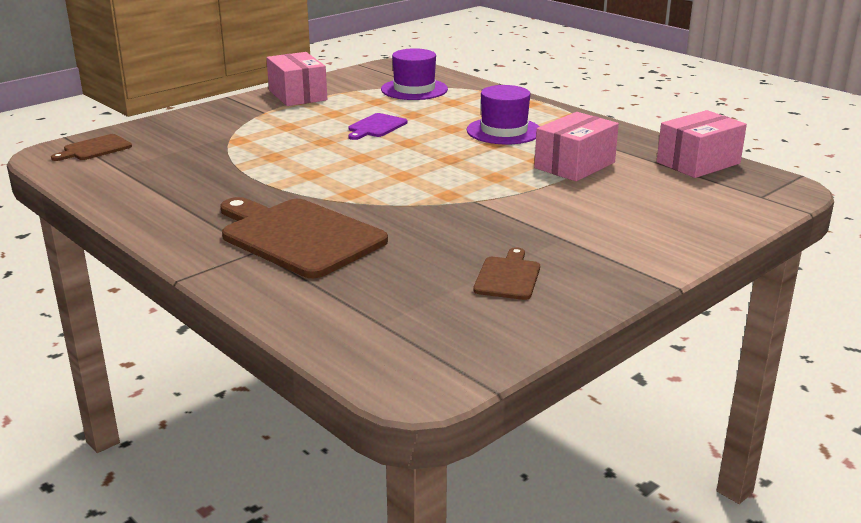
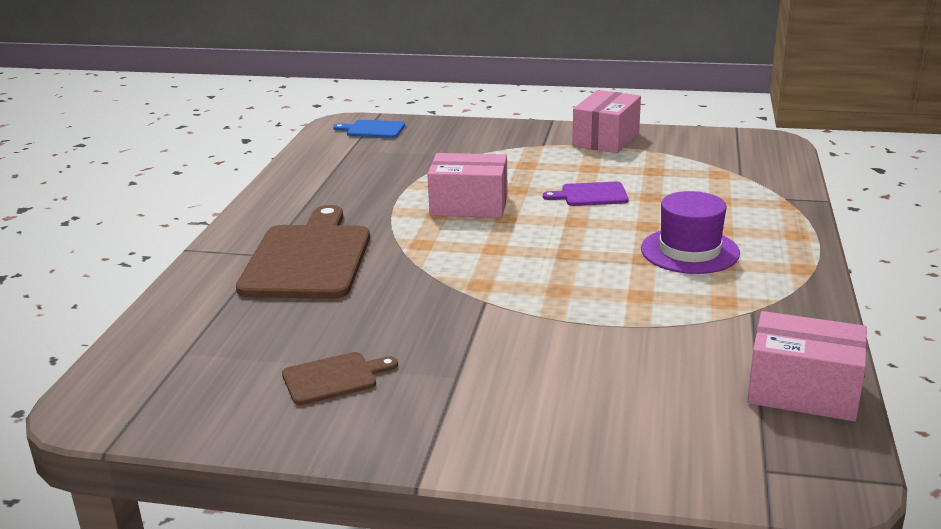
camera: 55 degrees right, 0 degrees up
brown cutting board [51,134,132,161] -> blue cutting board [333,120,405,138]
purple hat [381,48,448,100] -> none
pink box [534,112,619,181] -> pink box moved to [427,153,508,218]

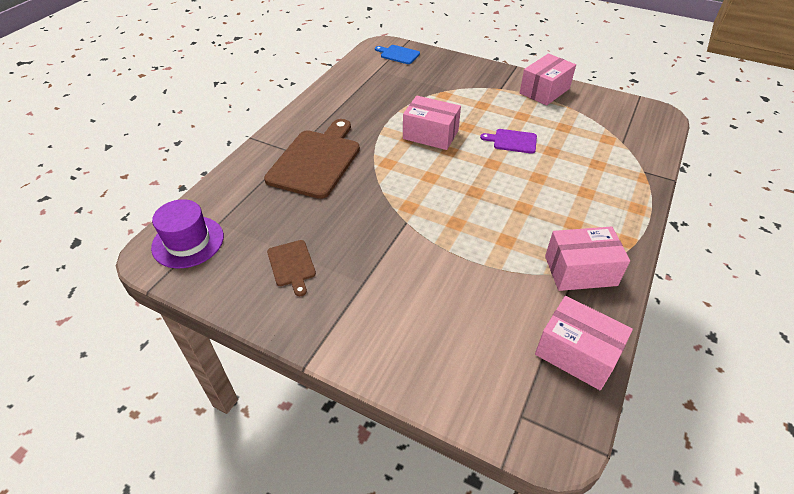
camera: 15 degrees right, 20 degrees up
brown cutting board [282,352,398,405] -> brown cutting board turned 75 degrees clockwise [267,240,316,296]
purple hat [641,191,740,274] -> purple hat moved to [151,199,224,268]
none -> pink box [545,227,630,291]

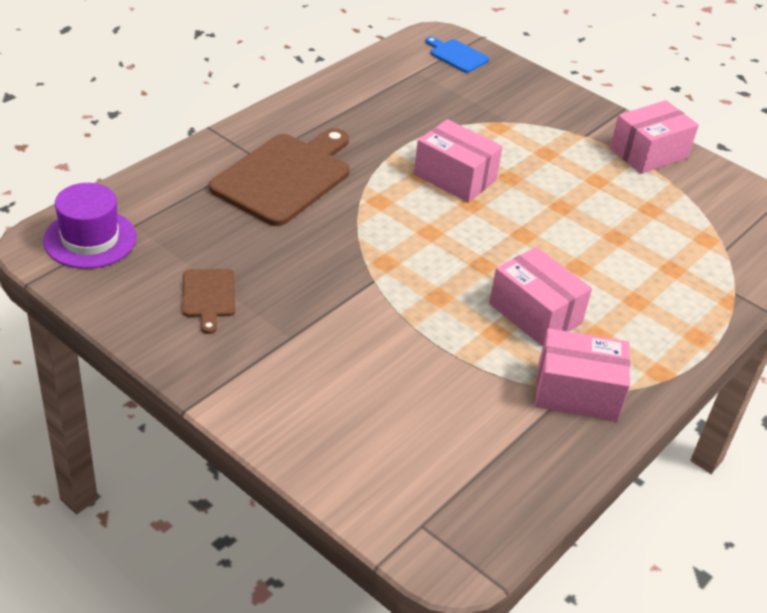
camera: 10 degrees right, 5 degrees down
purple cutting board [480,129,537,154] -> none
pink box [535,296,633,390] -> pink box moved to [489,247,592,347]

